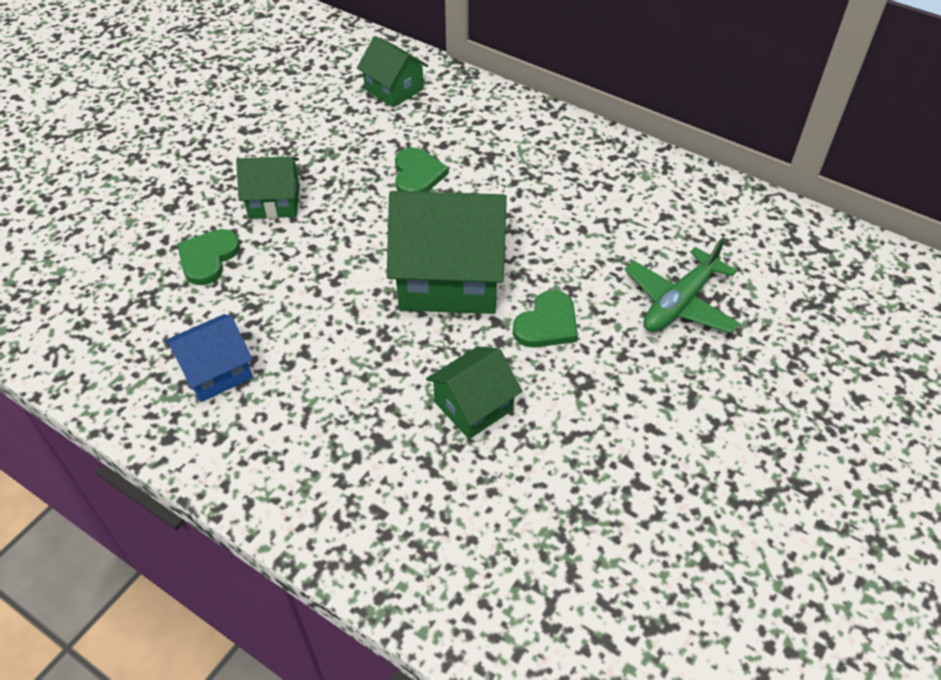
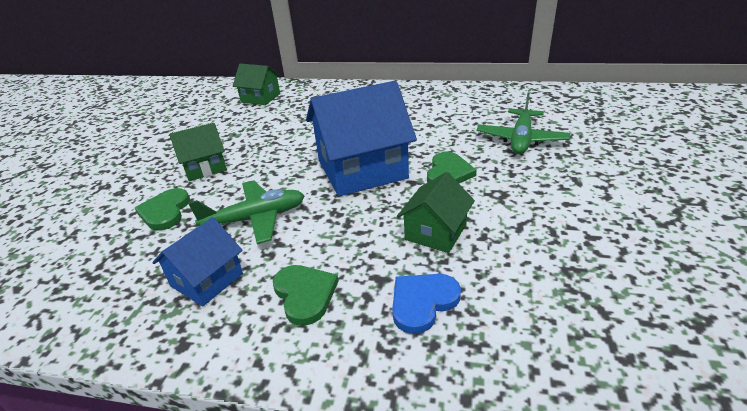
camera: 20 degrees left, 15 degrees down
green house [387,191,507,314] -> blue house [306,81,417,196]
green heart [395,147,449,192] -> green heart moved to [273,265,339,326]
none -> green plane [188,180,305,244]
none -> blue heart [392,274,461,334]

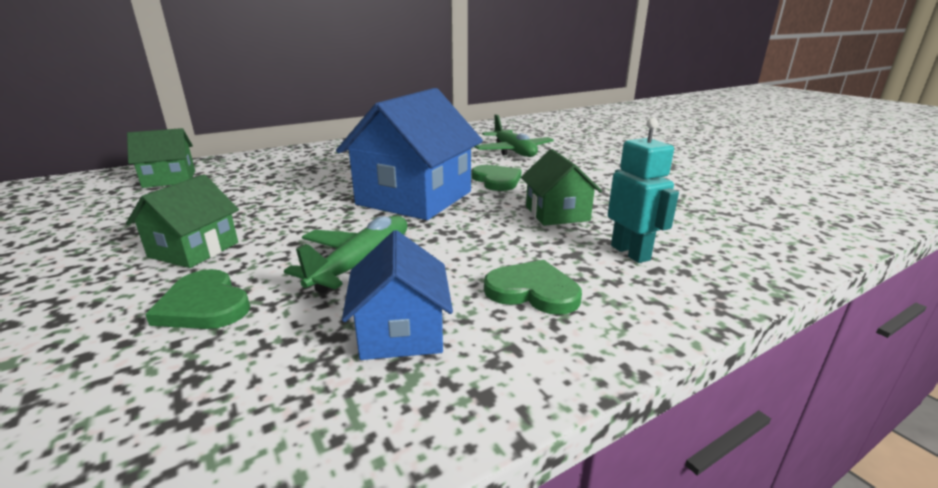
camera: 45 degrees left, 10 degrees down
blue heart [392,274,461,334] -> turquoise robot [608,118,679,263]

